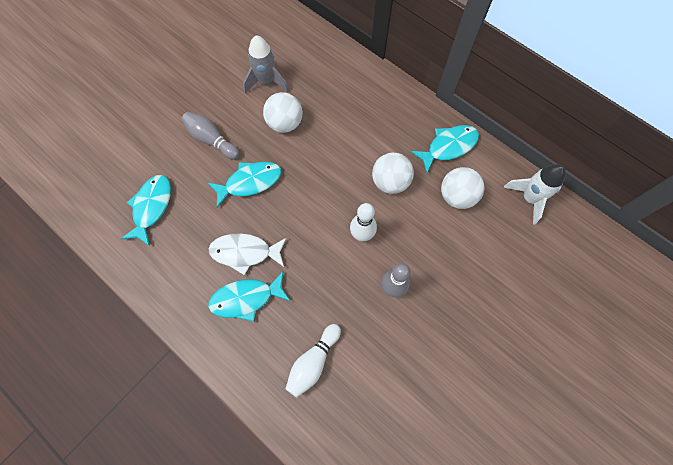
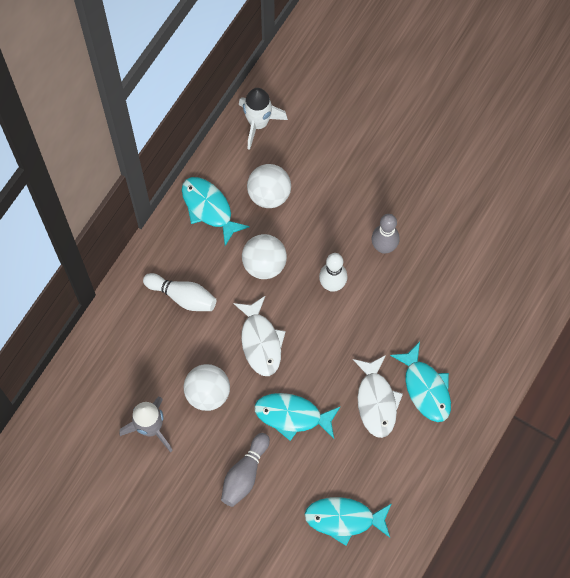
camera: 100 degrees left, 0 degrees up
turquoise fish [208,162,281,208] -> turquoise fish turned 45 degrees counterclockwise [254,393,341,441]
white bowling pin [286,324,341,397] -> white bowling pin moved to [143,273,216,311]
none -> white fish [233,296,286,376]

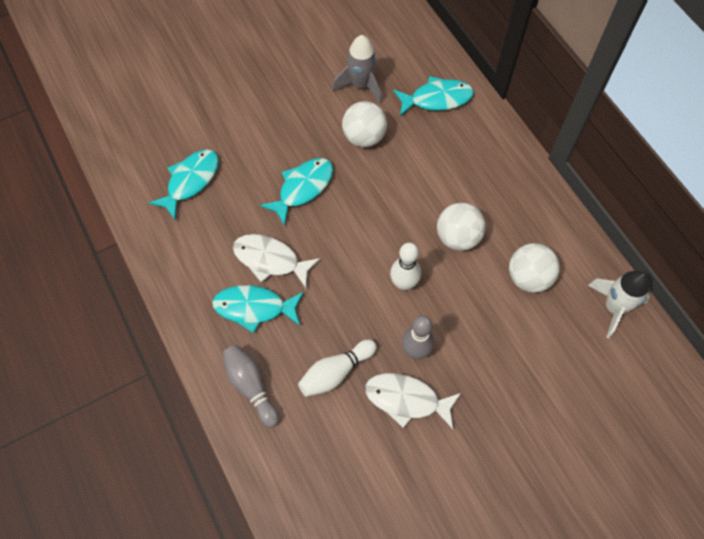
camera: 120 degrees right, 5 degrees down
white bowling pin [143,273,216,311] -> white bowling pin moved to [298,339,377,397]
turquoise fish [182,177,250,246] -> turquoise fish moved to [393,76,474,116]
grey bowling pin [221,433,270,507] -> grey bowling pin moved to [223,345,279,428]
white fish [233,296,286,376] -> white fish moved to [365,373,461,429]

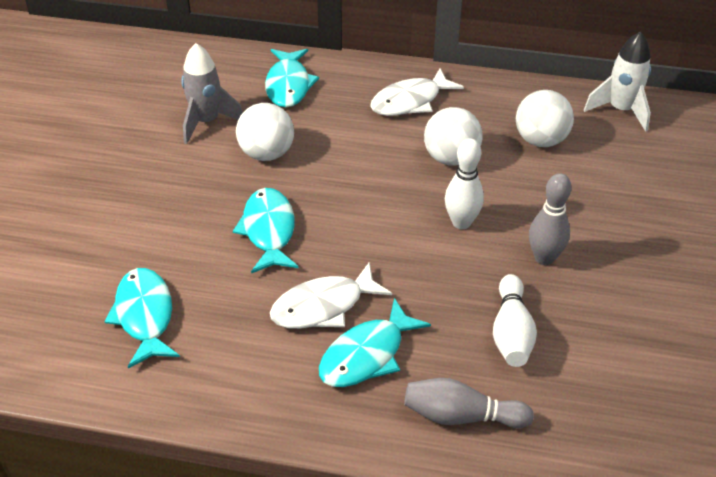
camera: 50 degrees left, 20 degrees down
white fish [365,373,461,429] -> white fish moved to [370,68,464,116]
turquoise fish [393,76,474,116] -> turquoise fish turned 150 degrees clockwise [265,49,319,107]

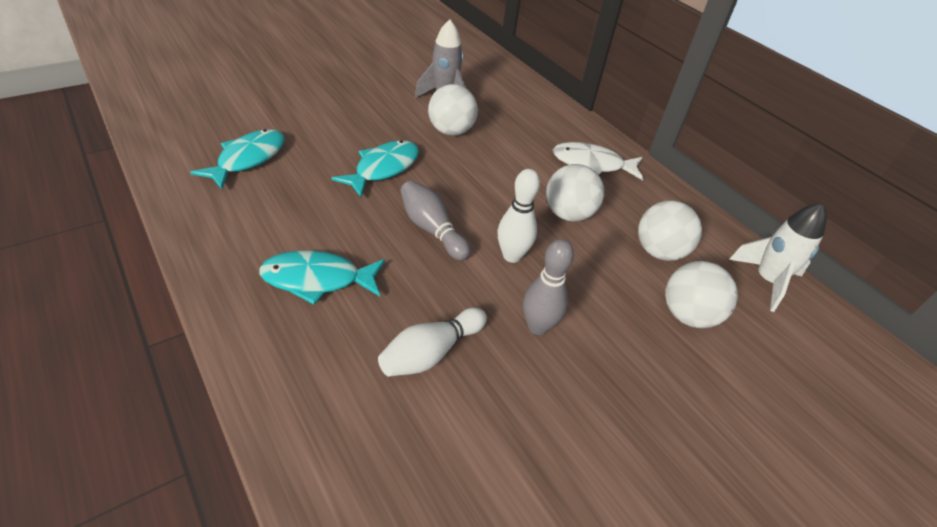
camera: 40 degrees right, 0 degrees up
turquoise fish [265,49,319,107] -> none
white fish [270,262,392,329] -> none
grey bowling pin [404,378,534,428] -> grey bowling pin moved to [400,180,471,261]
none -> white ball [665,261,738,328]

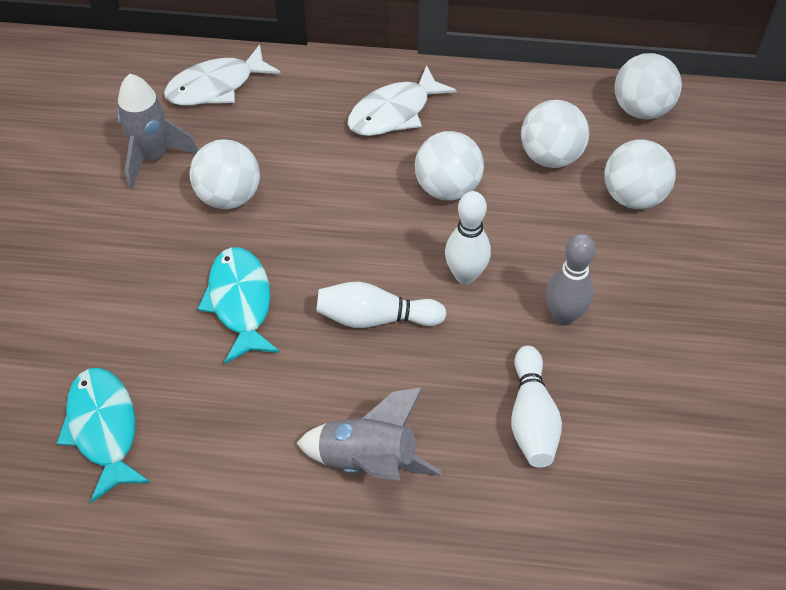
camera: 45 degrees left, 10 degrees up
turquoise fish [259,250,385,305] -> grey rocket [297,387,442,480]
grey bowling pin [400,180,471,261] -> white bowling pin [316,282,447,328]
white rocket [729,203,827,312] -> white ball [615,53,682,119]
none -> white fish [164,44,280,106]

